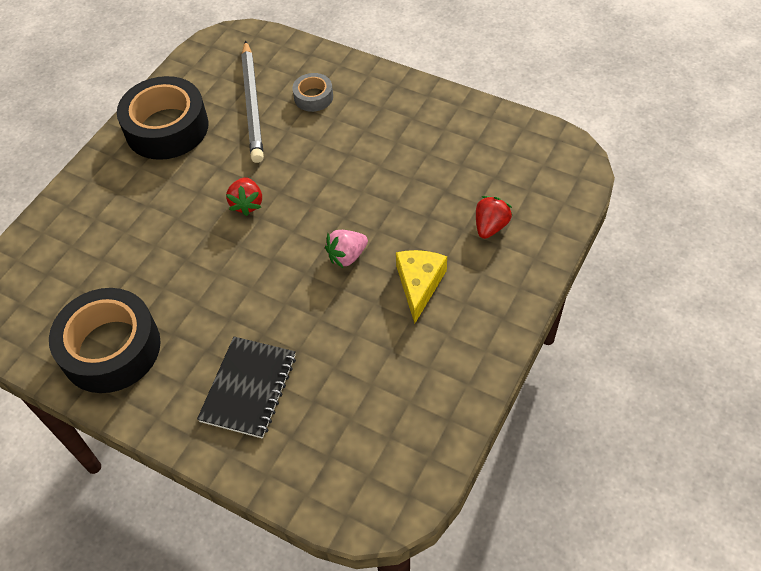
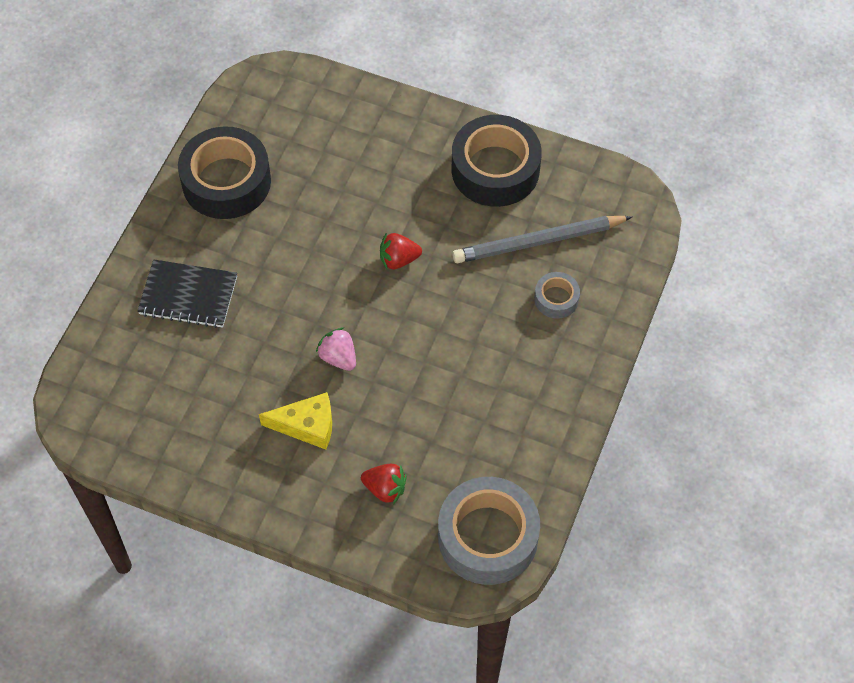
camera: 80 degrees right, 5 degrees up
none -> grey tape [438,477,540,585]

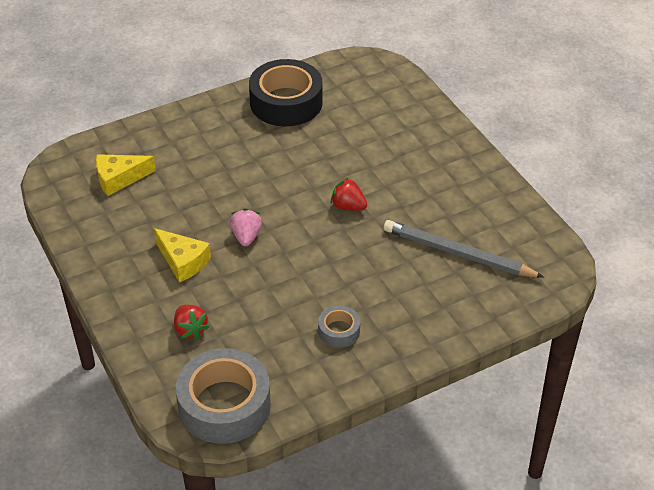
camera: 40 degrees right, 15 degrees down
black notebook [137,259,237,328] -> none
black tape [451,115,542,207] -> none
grey tape [534,272,580,318] -> grey tape moved to [318,305,360,348]
none -> yellow cheese [96,154,156,196]

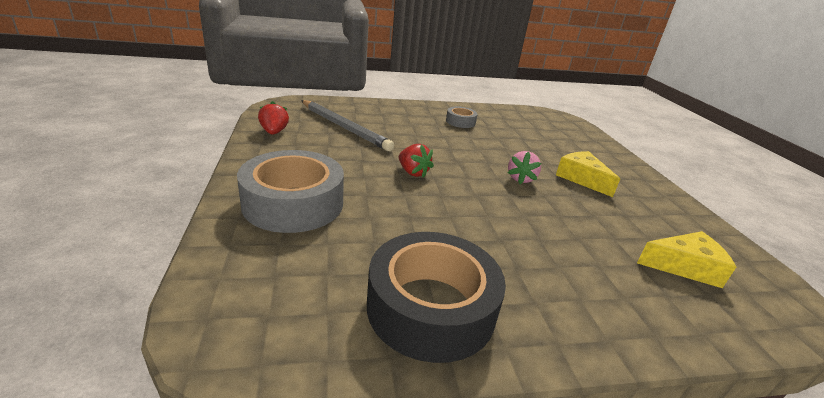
camera: 165 degrees left, 15 degrees down
red strawberry [174,305,210,340] -> red strawberry moved to [258,101,289,135]
grey tape [176,348,271,444] -> grey tape moved to [237,150,344,233]

